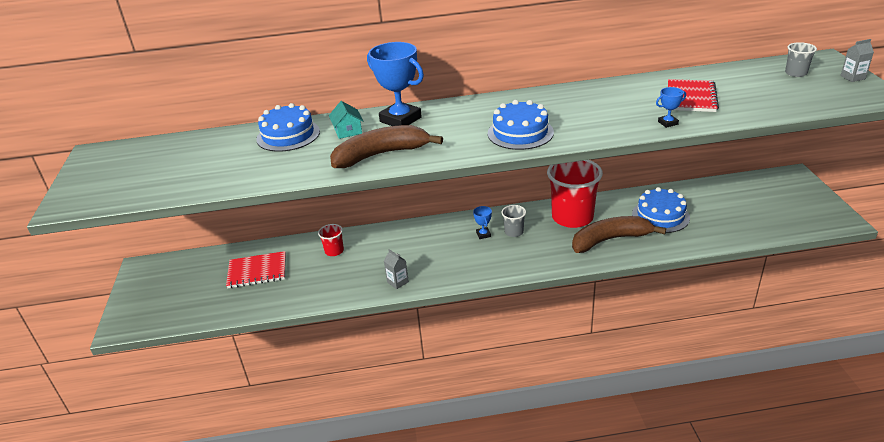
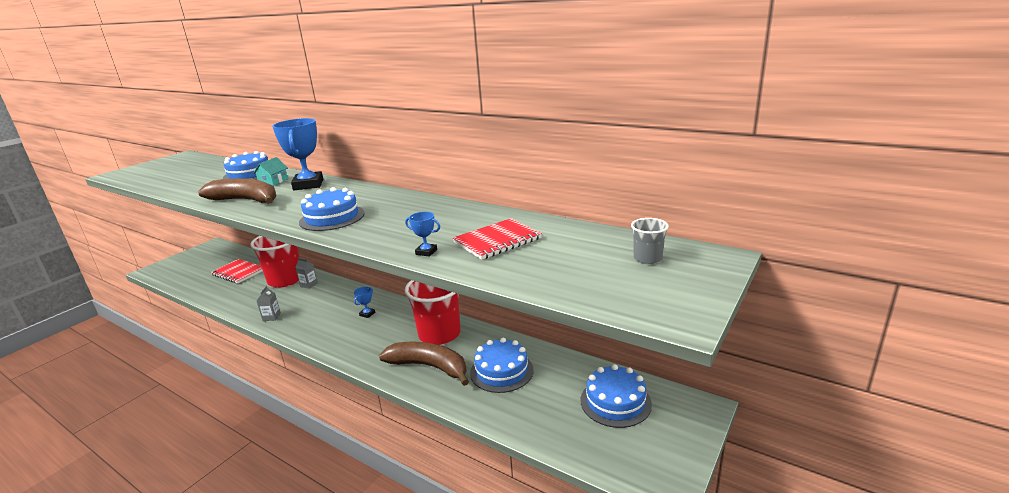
camera: 40 degrees right, 10 degrees down
red cup [318,224,344,256] -> red cup [250,236,300,288], size x2.20
grey cup [501,205,526,237] -> none
grey carton [841,39,874,82] -> grey carton moved to [295,258,318,289]
none -> blue cake [581,364,652,428]

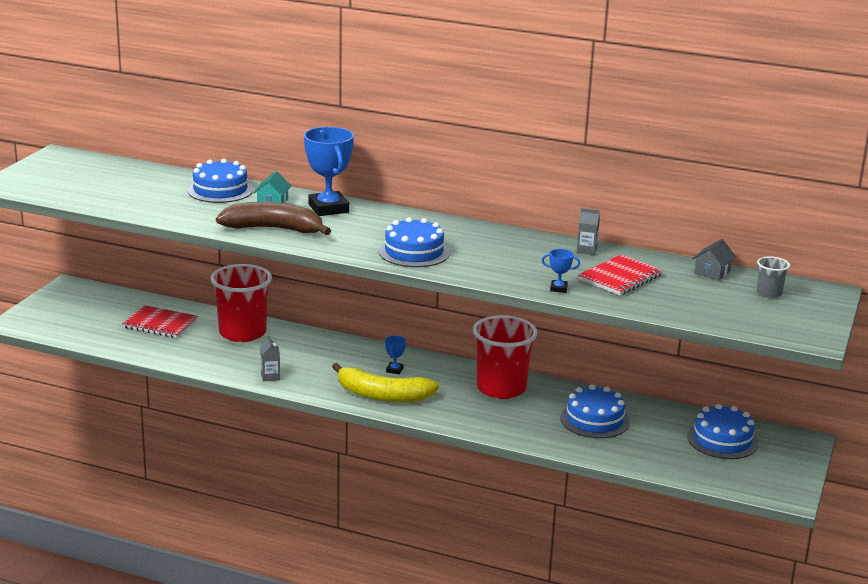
camera: 15 degrees left, 0 degrees up
grey carton [295,258,318,289] -> grey carton moved to [577,208,600,255]
brown banana [379,342,469,386] -> none
none -> yellow banana [332,363,439,402]
none -> grey house [692,239,736,280]

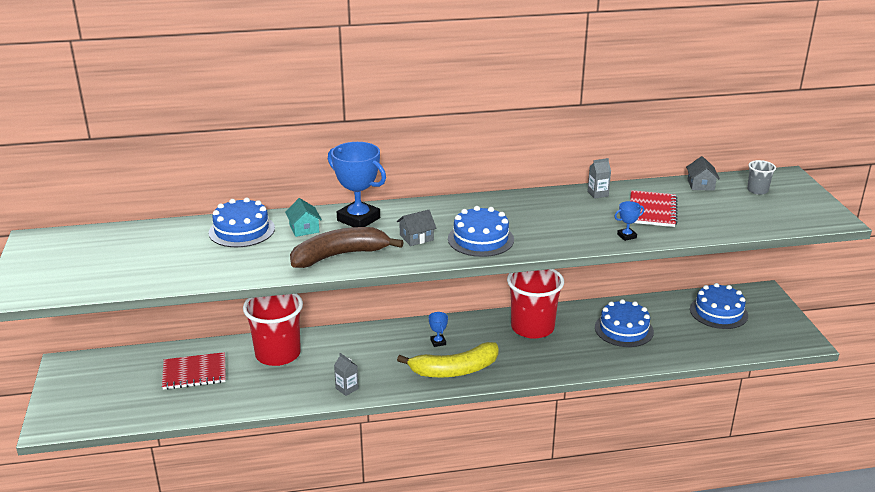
camera: 30 degrees left, 5 degrees up
none -> grey house [397,210,436,246]

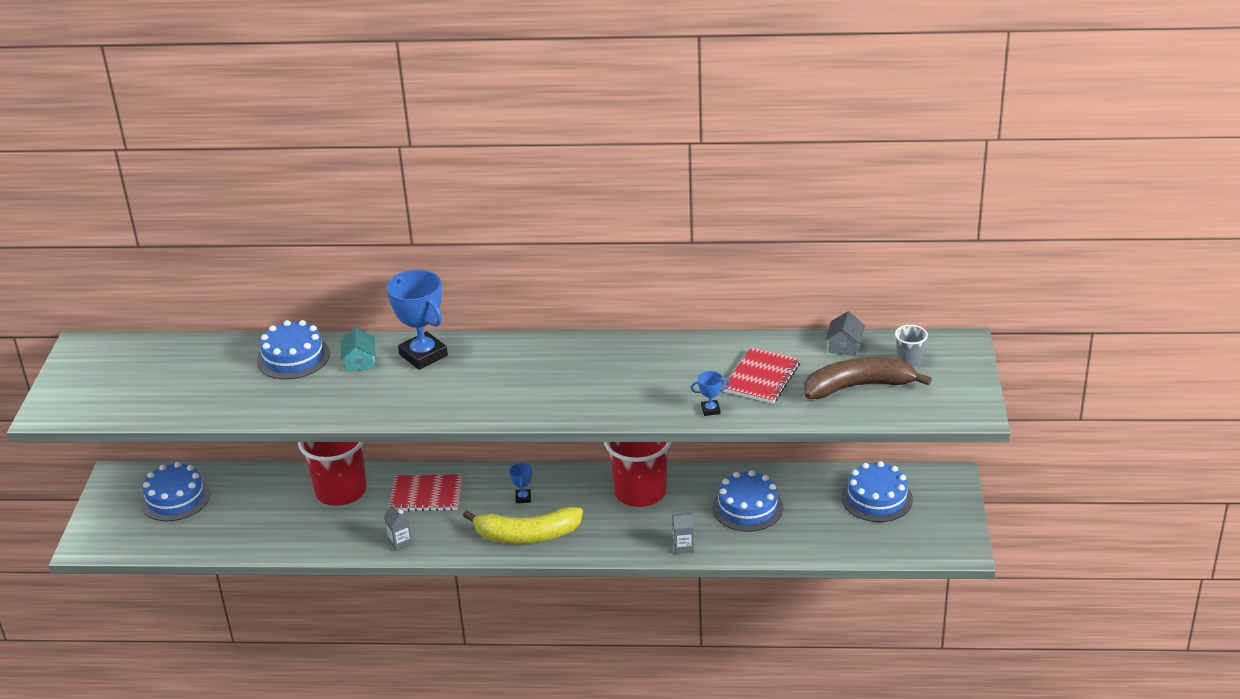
camera: 15 degrees right, 5 degrees up
red notebook [162,352,226,390] -> red notebook moved to [389,474,462,511]
brown banana [290,227,404,268] -> brown banana moved to [804,357,932,399]
grey house [397,210,436,246] -> none
blue cake [448,206,514,257] -> blue cake moved to [141,462,211,521]
grey carton [587,158,611,199] -> grey carton moved to [672,511,694,554]

